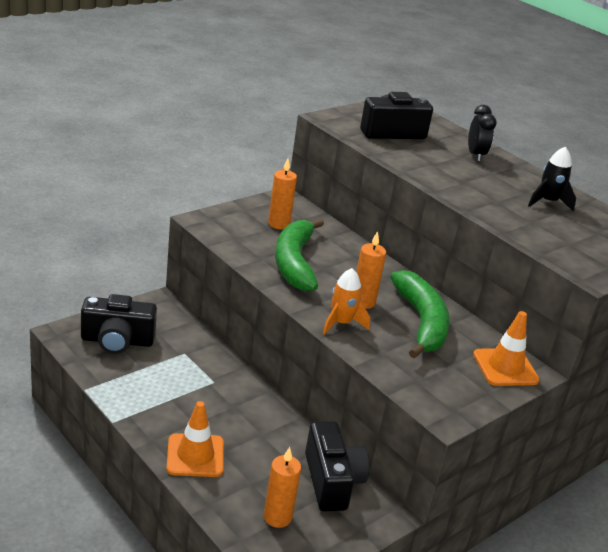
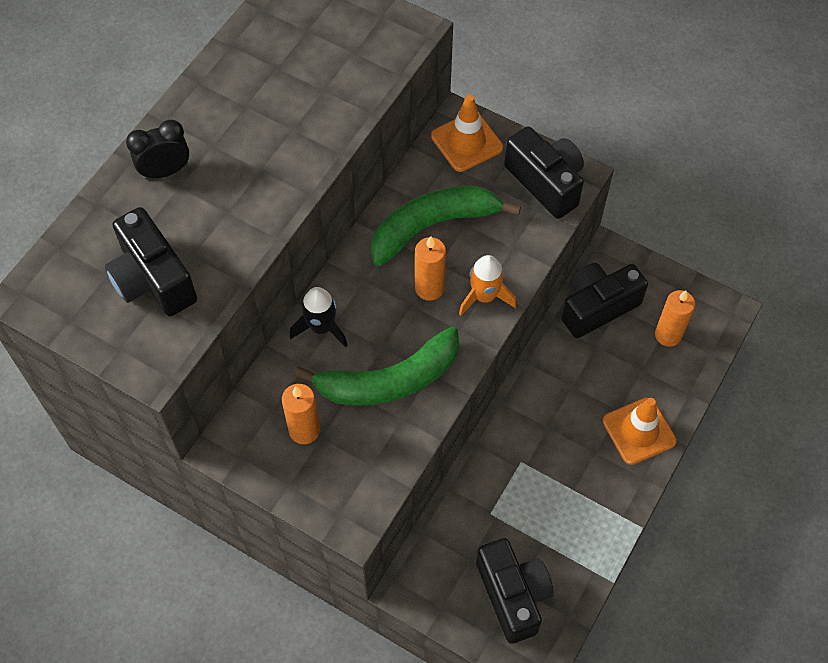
camera: 105 degrees left, 30 degrees up
black rocket [528,147,576,212] -> black rocket moved to [289,287,348,347]
none -> black camera [504,126,584,219]

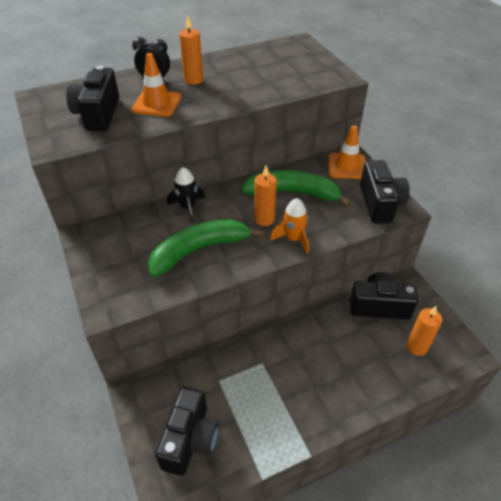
camera: 35 degrees right, 15 degrees down
orange candle [282,384,320,444] -> orange candle moved to [179,16,203,85]
green banana [294,327,459,405] -> green banana turned 135 degrees clockwise [148,219,264,277]
orange traffic cone [603,397,677,465] -> orange traffic cone moved to [131,53,181,117]

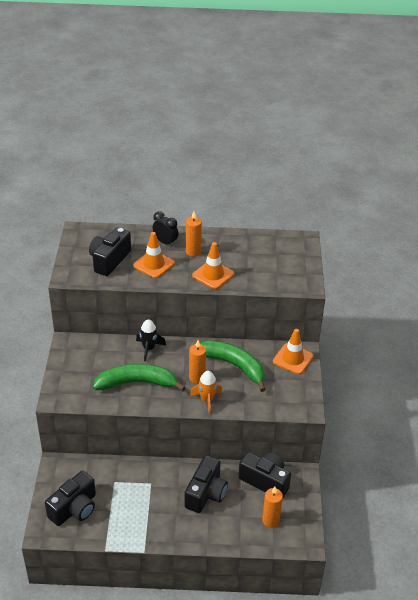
camera: 25 degrees right, 5 degrees down
black camera [360,160,410,224] -> black camera moved to [184,455,228,513]
none -> orange traffic cone [192,242,234,289]

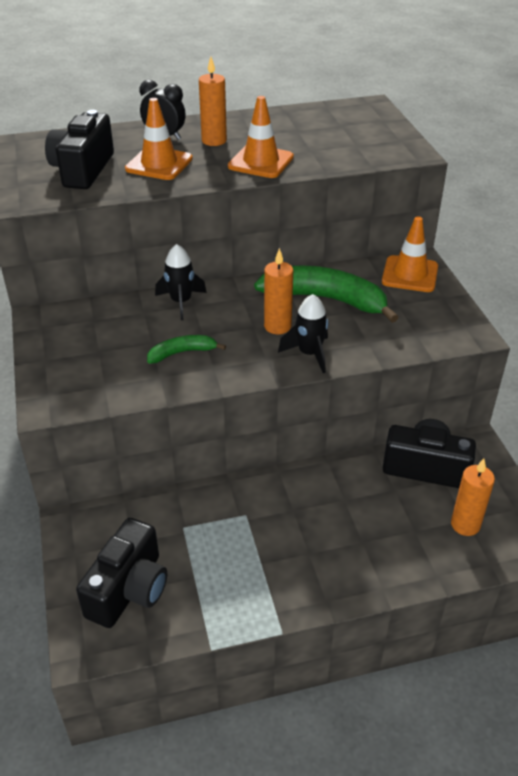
camera: 15 degrees left, 0 degrees up
green banana [93,364,186,391] -> green banana [147,335,226,364], size x0.50
black camera [184,455,228,513] -> none
orange rocket [190,371,222,415] -> black rocket [278,294,328,373]

